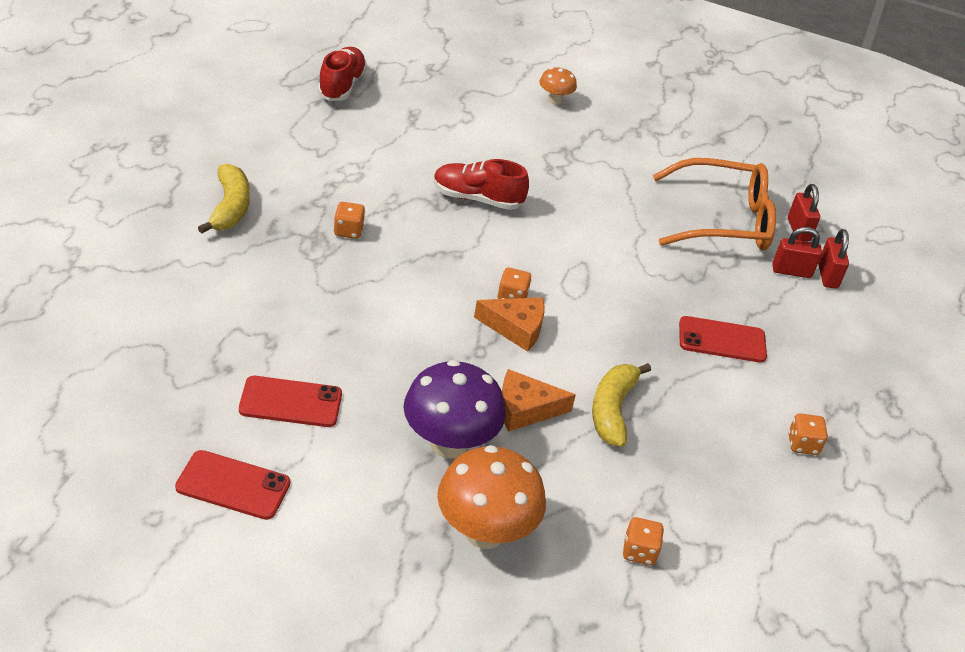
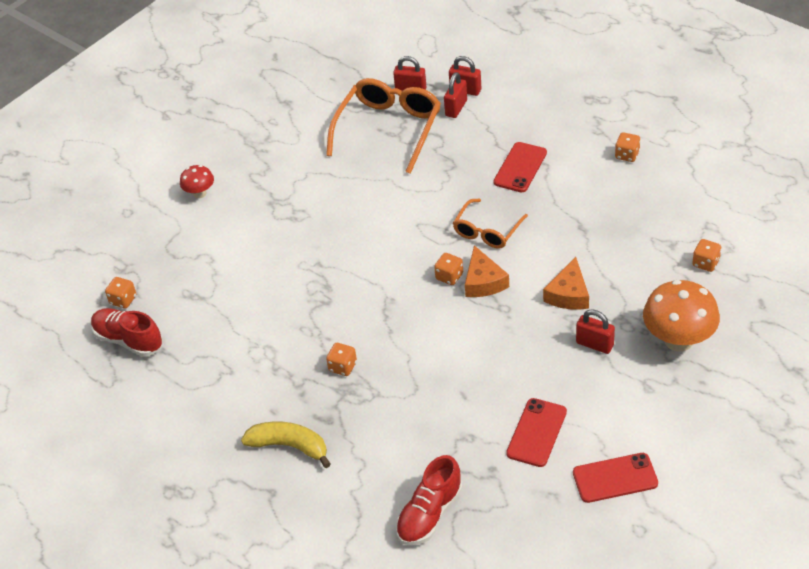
camera: 60 degrees left, 5 degrees up
red phone [175,450,290,520] -> red phone turned 45 degrees clockwise [573,453,658,503]
purple mushroom [403,360,506,458] -> red padlock [576,309,615,354]
red shoe [433,159,529,210] -> red shoe moved to [396,455,463,545]
orange cheese [474,297,545,352] -> orange cheese turned 135 degrees clockwise [465,245,509,297]
orange mushroom [539,67,577,105] -> red mushroom [180,165,214,198]
yellow banana [592,363,651,447] -> none
none -> orange dice [105,277,136,309]
none -> orange glasses [453,199,528,248]

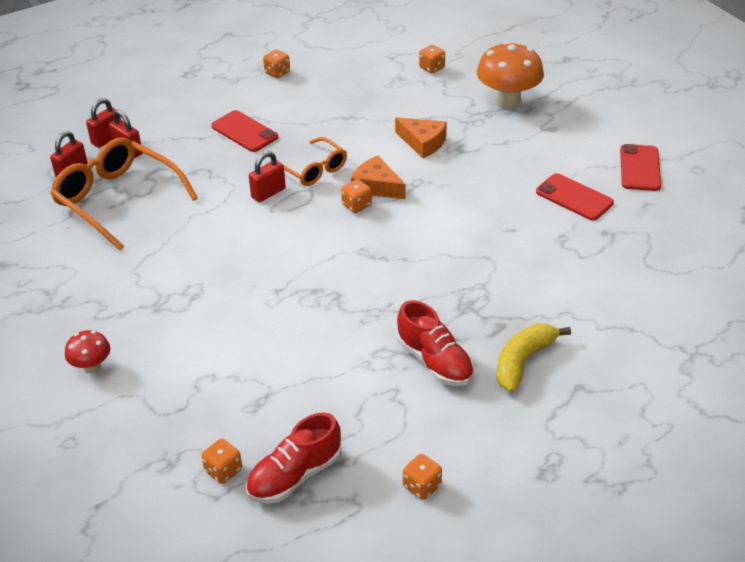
camera: 75 degrees left, 5 degrees down
orange dice [326,343,357,376] -> orange dice moved to [403,454,442,500]
red shoe [396,455,463,545] -> red shoe moved to [397,300,474,386]
orange cheese [465,245,509,297] -> orange cheese turned 150 degrees counterclockwise [351,156,406,199]
red padlock [576,309,615,354] -> red padlock moved to [249,151,286,202]

